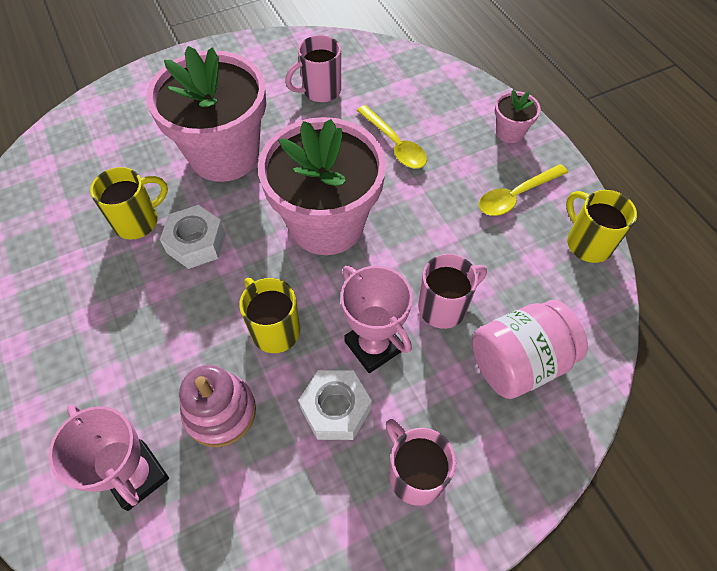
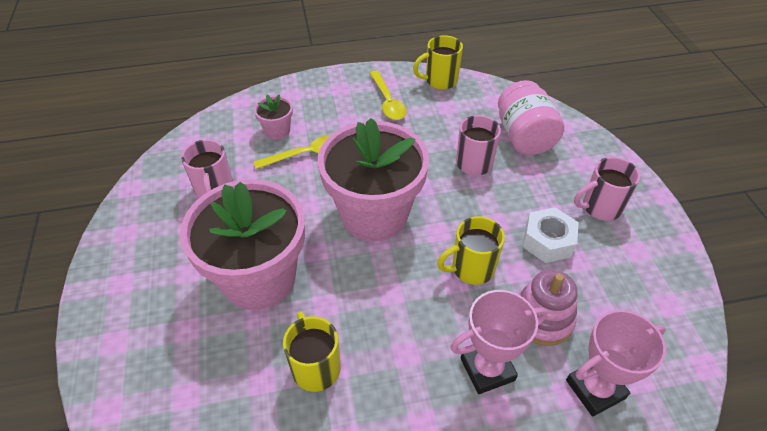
camera: 75 degrees left, 10 degrees down
white nut [160,205,225,269] -> none
pink trophy [341,266,413,373] -> pink trophy moved to [450,290,547,394]
pink flower pot [495,90,541,143] -> pink flower pot moved to [254,94,293,140]

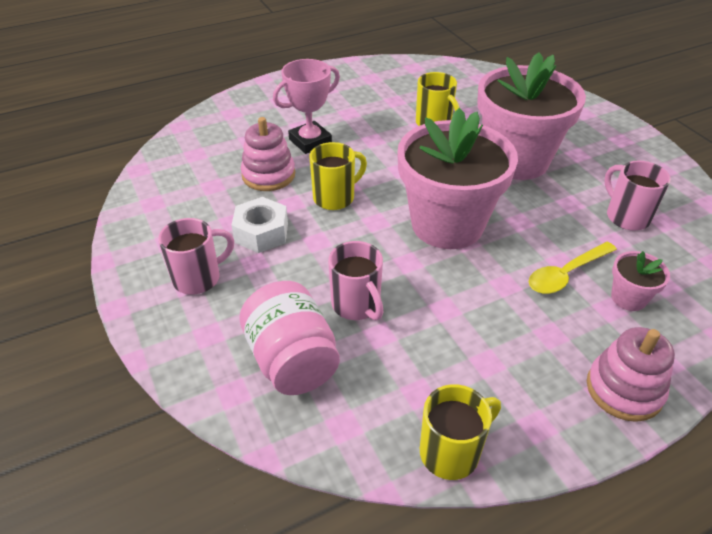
camera: 165 degrees right, 5 degrees down
yellow spoon [370,70,407,120] -> none
pink trophy [566,310,666,417] -> none
none -> pink stacking toy [587,327,675,422]

